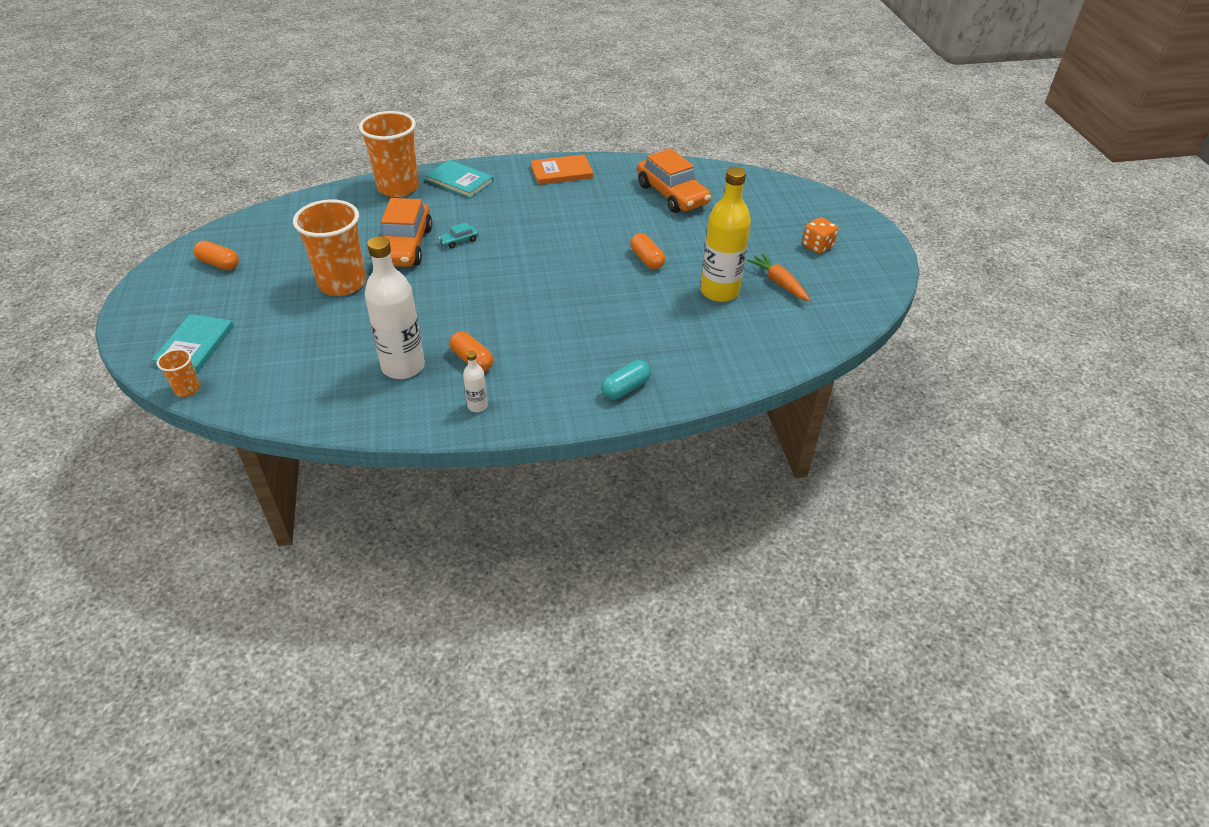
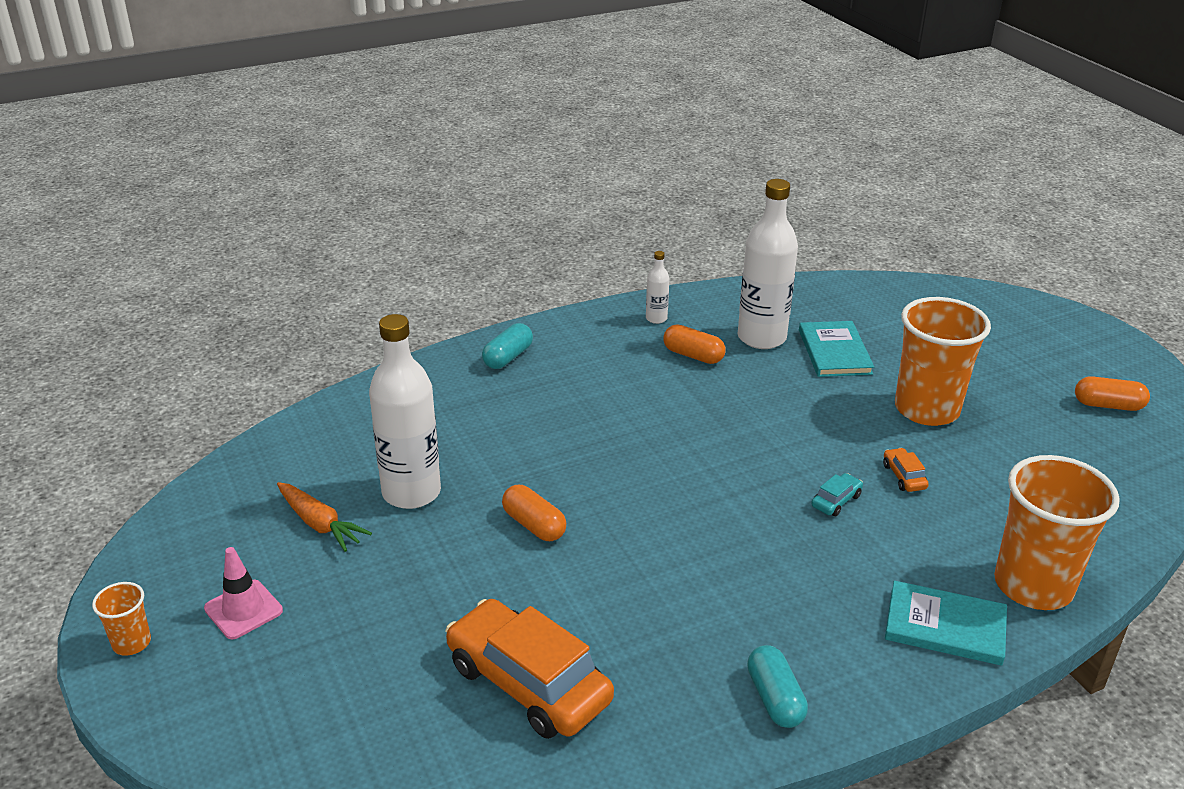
camera: 165 degrees right, 10 degrees down
turquoise book [152,314,234,373] -> turquoise book moved to [799,321,874,377]
orange cup [157,349,200,397] -> orange cup moved to [92,582,151,656]
orange car [381,198,433,267] -> orange car [883,448,929,492], size x0.41
orange book [531,154,593,185] -> turquoise capsule [747,645,808,728]
yellow bottle [701,167,751,302] -> white bottle [369,314,441,509]
orange dice [802,217,838,254] -> pink traffic cone [204,547,283,640]

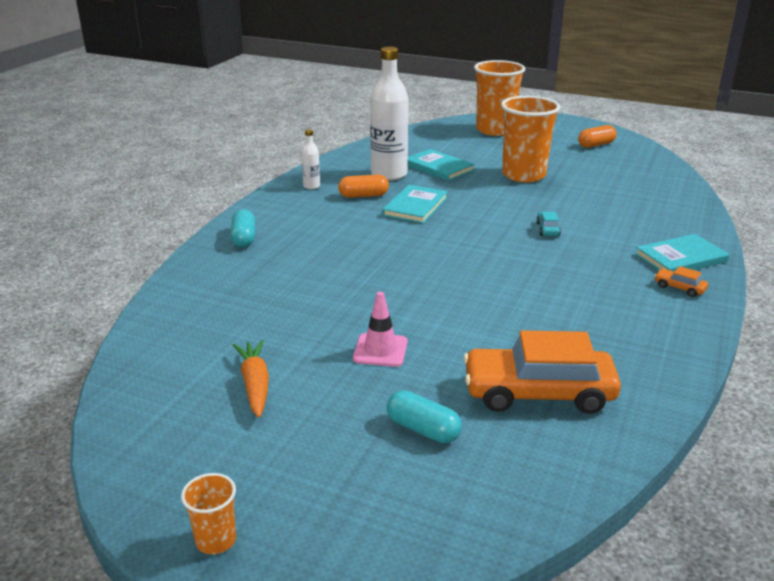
camera: 40 degrees left, 5 degrees down
pink traffic cone [204,547,283,640] -> pink traffic cone moved to [353,292,408,367]
orange carrot [277,482,372,552] -> orange carrot turned 105 degrees counterclockwise [233,340,269,418]
white bottle [369,314,441,509] -> none
orange capsule [502,485,566,541] -> none
turquoise capsule [747,645,808,728] -> turquoise capsule moved to [387,390,462,443]
orange car [883,448,929,492] -> orange car moved to [654,266,708,297]
orange cup [994,455,1120,610] -> orange cup moved to [474,60,525,136]
none -> turquoise book [382,184,448,224]

